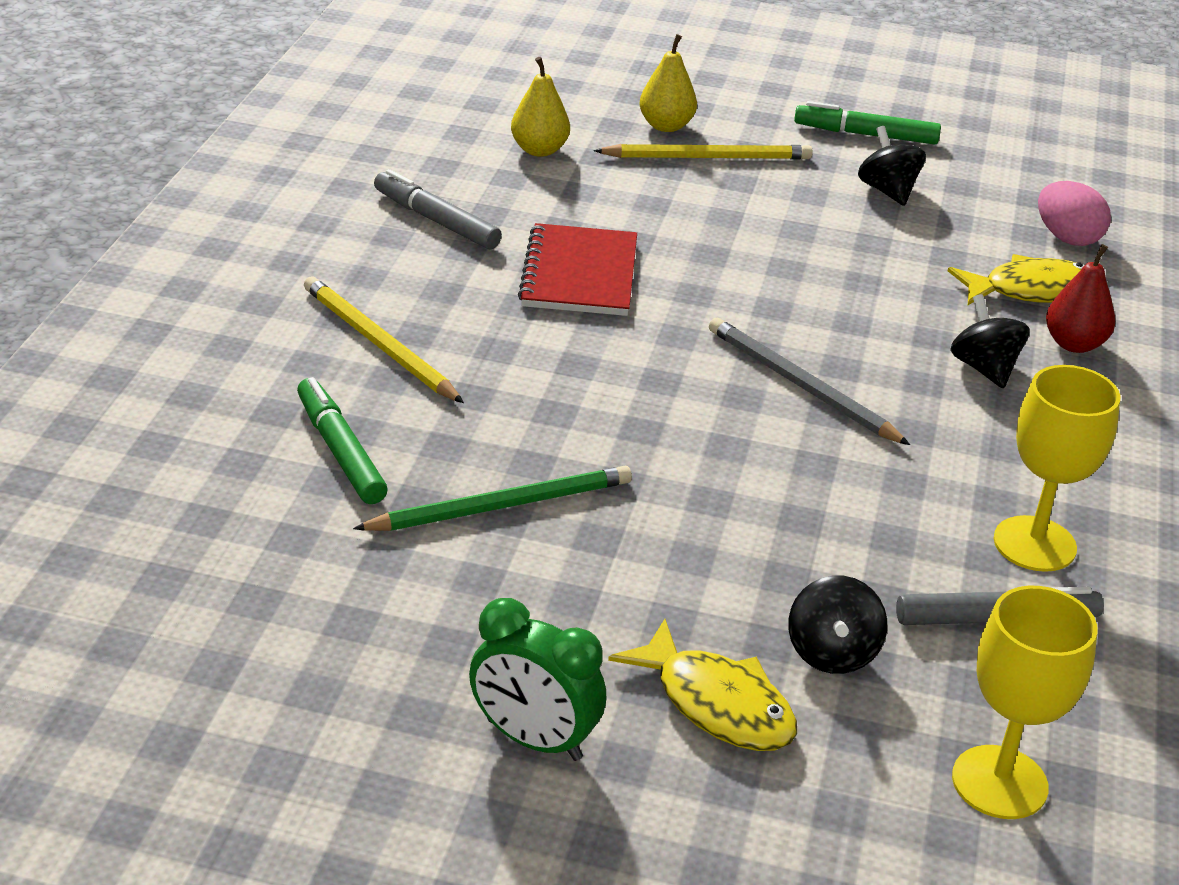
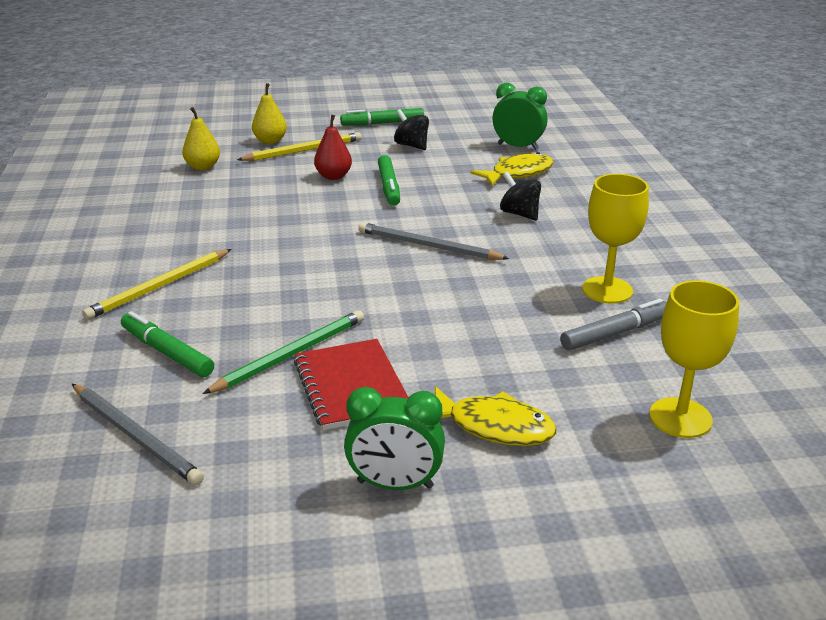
camera: 20 degrees left, 5 degrees down
yellow pencil [304,276,464,403] -> yellow pencil turned 75 degrees counterclockwise [82,249,231,320]
grey marker [374,169,502,249] -> none
red notebook [518,223,637,316] -> red notebook moved to [294,339,408,430]
black spinning top [788,575,887,674] -> none
pink egg [1038,181,1111,246] -> green clock [492,83,548,150]
red pear [1046,244,1115,353] -> red pear moved to [314,114,352,180]
none -> grey pencil [72,384,204,485]
none -> green marker [378,155,400,206]

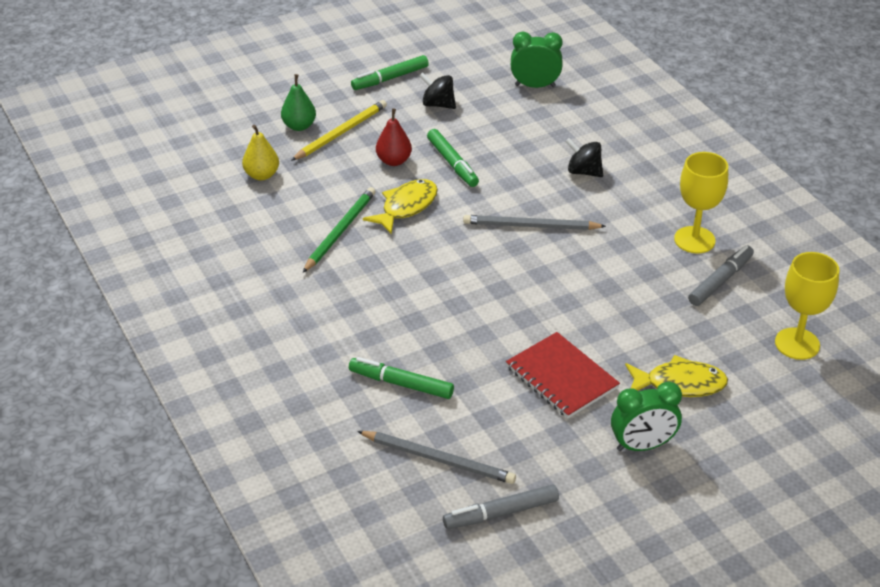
camera: 20 degrees left, 10 degrees up
yellow pencil [82,249,231,320] -> none
green pencil [203,310,364,394] -> green pencil moved to [303,187,376,273]
yellow pear [252,83,287,144] -> green pear [281,74,316,131]
yellow fish [470,152,553,186] -> yellow fish moved to [363,179,438,235]
none -> grey marker [443,484,559,529]

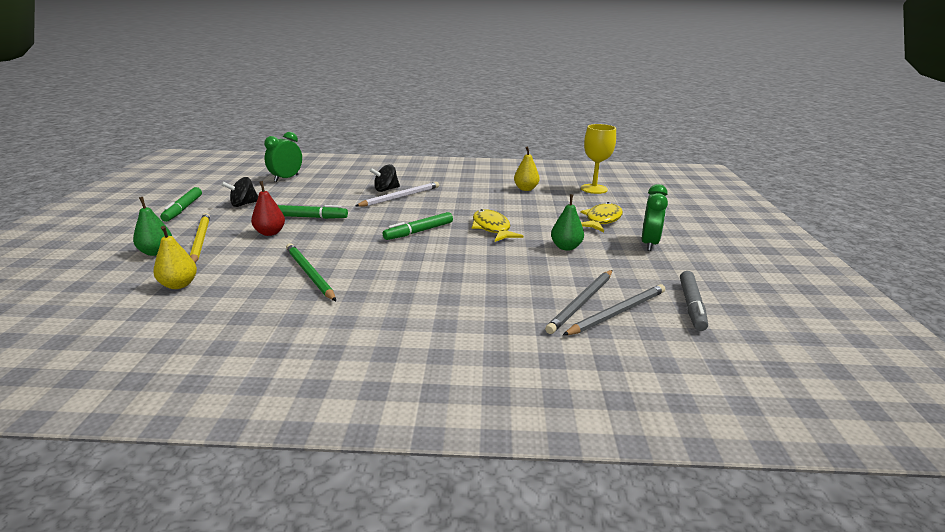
camera: 60 degrees left, 15 degrees down
green marker [349,357,454,399] -> green marker moved to [383,212,453,240]
yellow fish [363,179,438,235] -> yellow fish moved to [472,209,523,242]
grey pencil [463,215,606,230] -> grey pencil moved to [545,270,612,334]
red notebook [506,332,620,418] -> green pear [551,194,584,251]
yellow goblet [674,152,728,253] -> none
grey marker [688,245,754,306] -> yellow pear [514,146,540,191]
none -> white pencil [355,182,439,207]

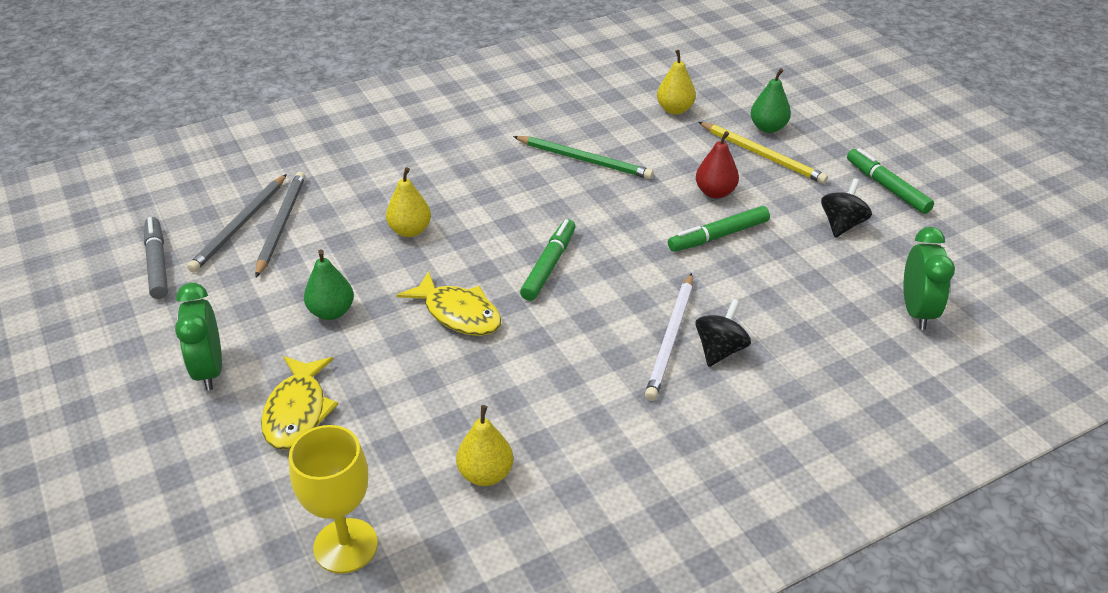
camera: 150 degrees right, 15 degrees up
none -> yellow pear [386,167,431,237]

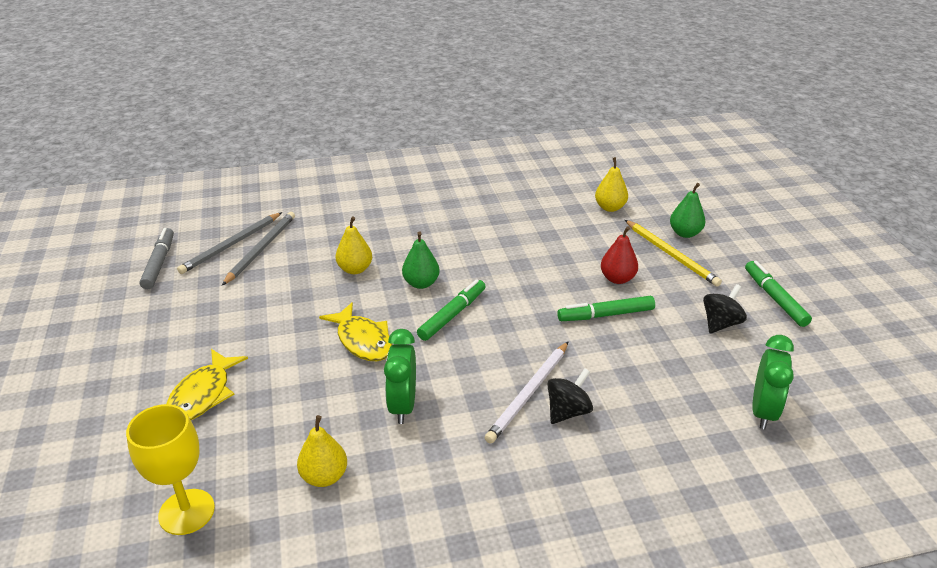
camera: 15 degrees right, 5 degrees down
green clock [175,283,222,391] -> green clock moved to [384,329,416,424]
green pear [304,250,354,320] -> green pear moved to [402,231,440,289]
green pencil [513,136,654,179] -> none

